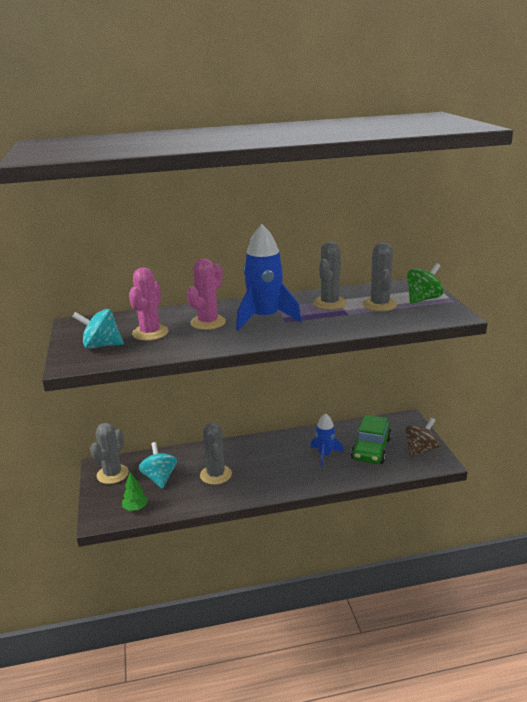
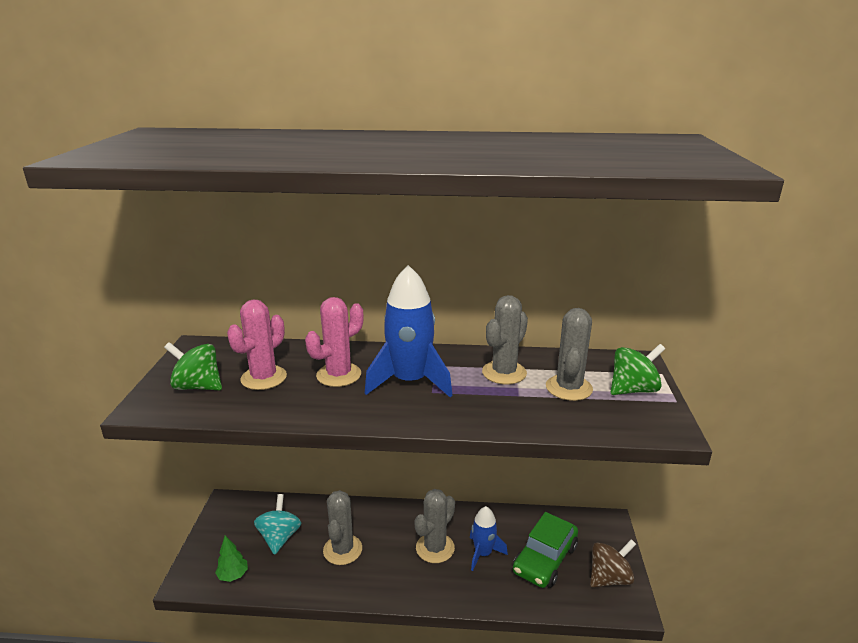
camera: 15 degrees right, 0 degrees up
turquoise spinning top [72,309,124,349] -> green spinning top [164,342,222,390]
grey cactus [90,423,129,484] -> grey cactus moved to [414,489,455,563]

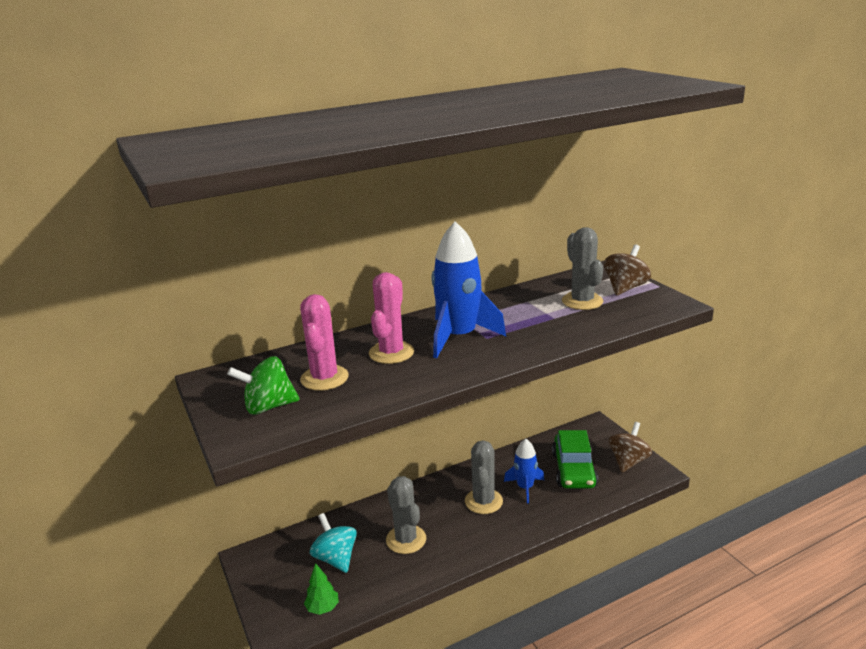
camera: 30 degrees left, 0 degrees up
grey cactus [482,295,528,384] -> none
green spinning top [611,344,665,395] -> brown spinning top [604,244,651,296]

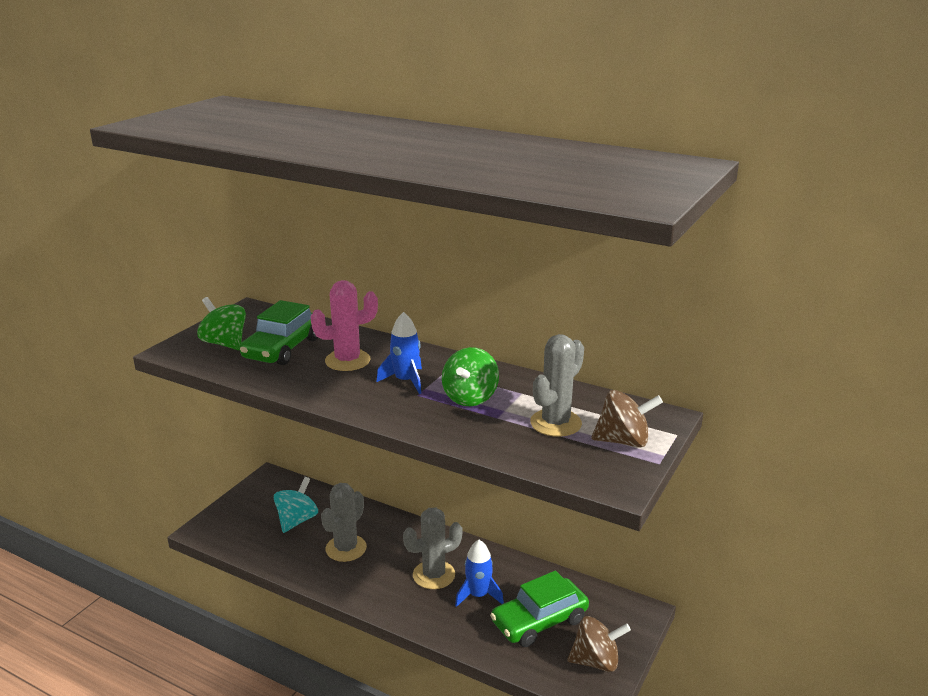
camera: 55 degrees right, 0 degrees up
pink cactus [300,294,349,391] -> green car [240,300,318,365]
green tree [304,563,339,615] -> none
blue rocket [431,221,506,358] -> blue rocket [377,312,422,394], size x0.58
none -> green spinning top [442,347,499,406]

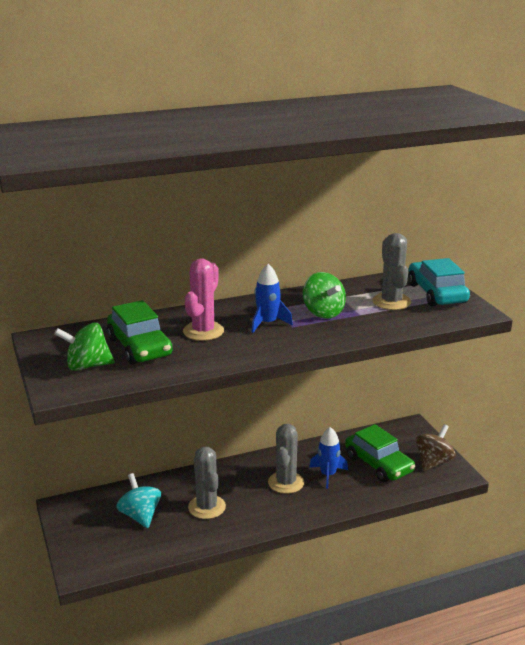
camera: 50 degrees left, 0 degrees up
green car [490,571,589,647] -> green car turned 45 degrees counterclockwise [345,424,415,482]
brown spinning top [592,390,663,448] -> turquoise car [408,258,470,306]

